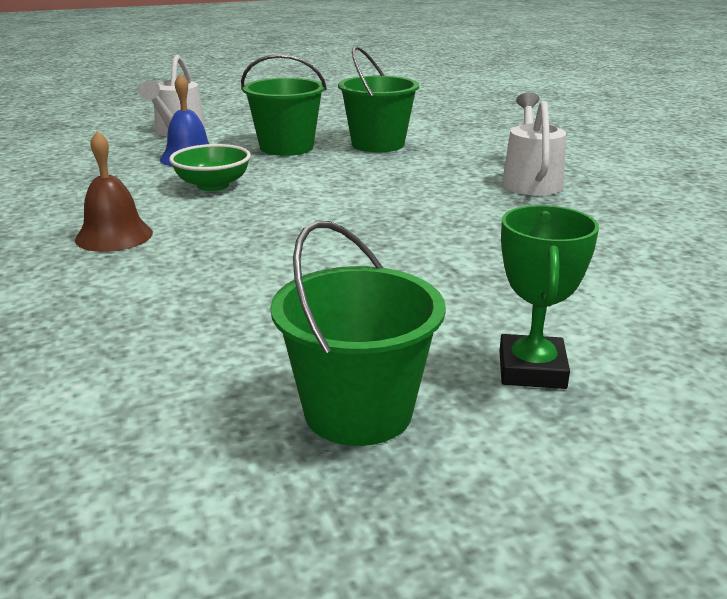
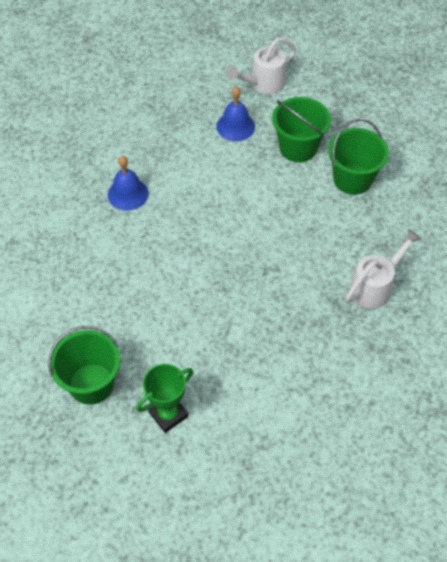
camera: 45 degrees right, 30 degrees up
brown bell [75,131,153,252] -> blue bell [108,156,149,211]
green bowl [169,144,251,191] -> none

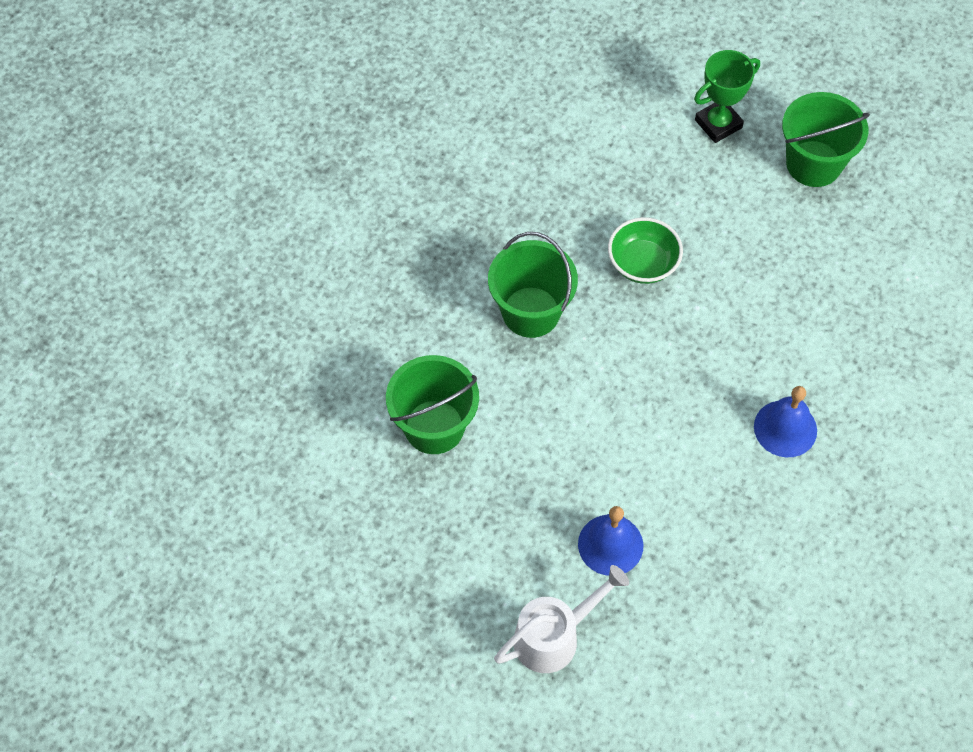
camera: 175 degrees left, 5 degrees up
green bucket [272,97,331,162] -> green bucket moved to [488,232,578,338]
white watering can [346,229,421,309] -> none
none -> green bowl [608,217,683,284]

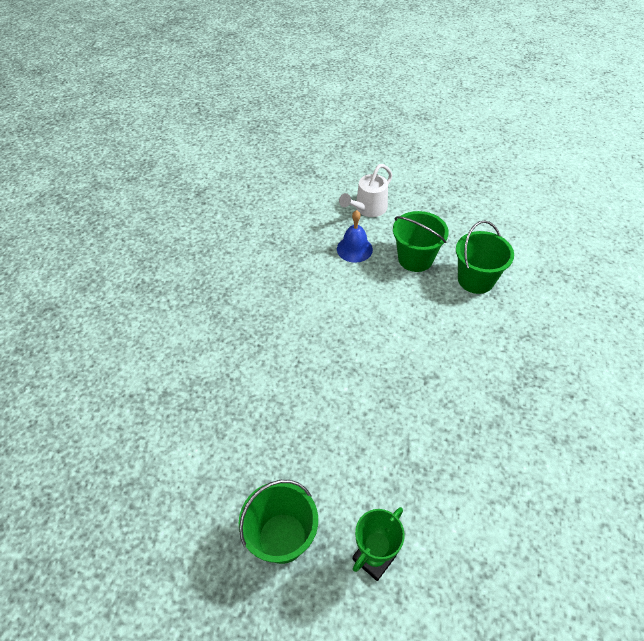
camera: 165 degrees right, 10 degrees down
green bucket [488,232,578,338] -> green bucket moved to [393,211,449,272]
green bowl [608,217,683,284] -> none
blue bell [754,386,817,457] -> none

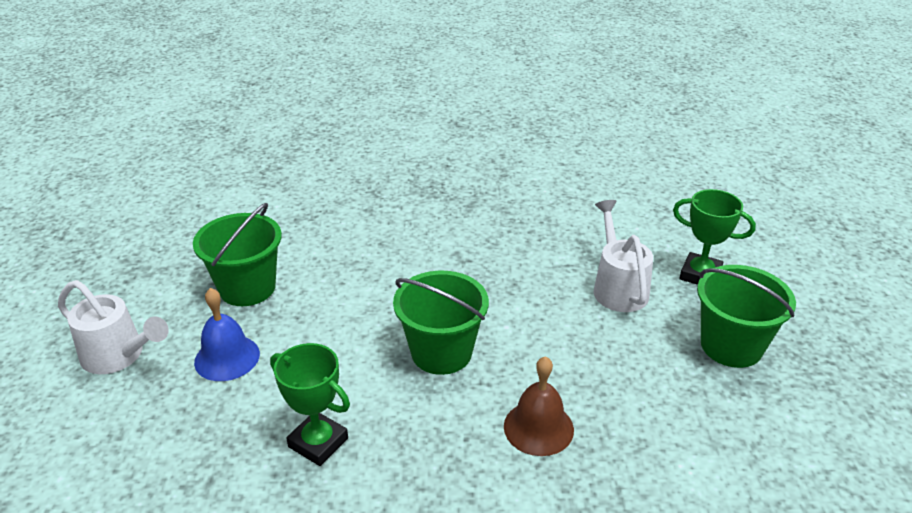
camera: 105 degrees left, 15 degrees down
green bucket [456,221,514,294] -> green bucket moved to [393,271,489,375]
none -> green trophy [270,343,350,466]
none -> brown bell [504,356,574,456]
none -> white watering can [594,200,653,312]

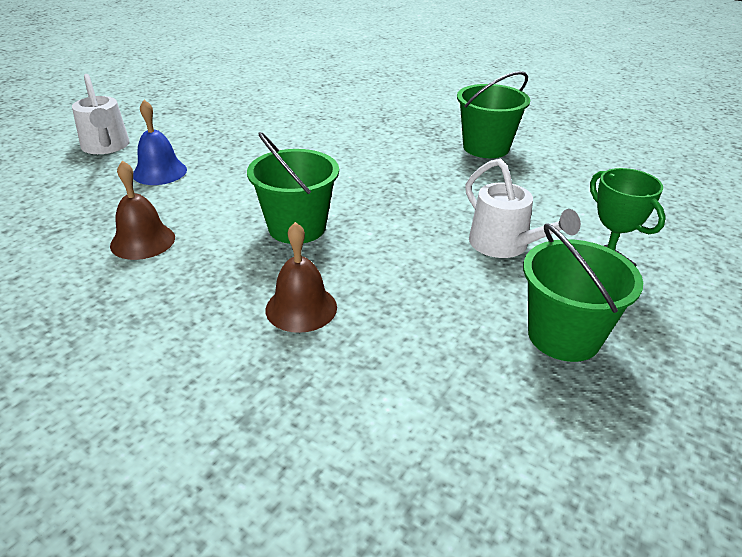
camera: 35 degrees right, 0 degrees up
green bucket [193,203,282,306] -> green bucket moved to [457,71,530,158]
green trophy [270,343,350,466] -> brown bell [110,161,175,260]
white watering can [594,200,653,312] -> white watering can turned 120 degrees clockwise [465,159,581,258]

